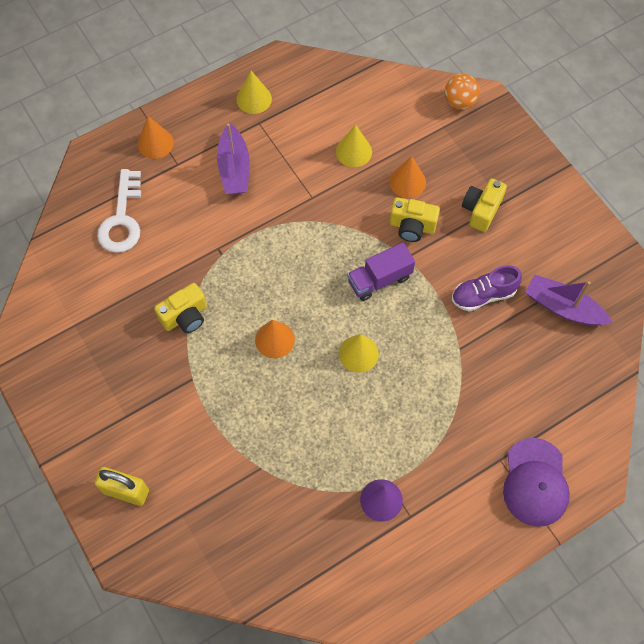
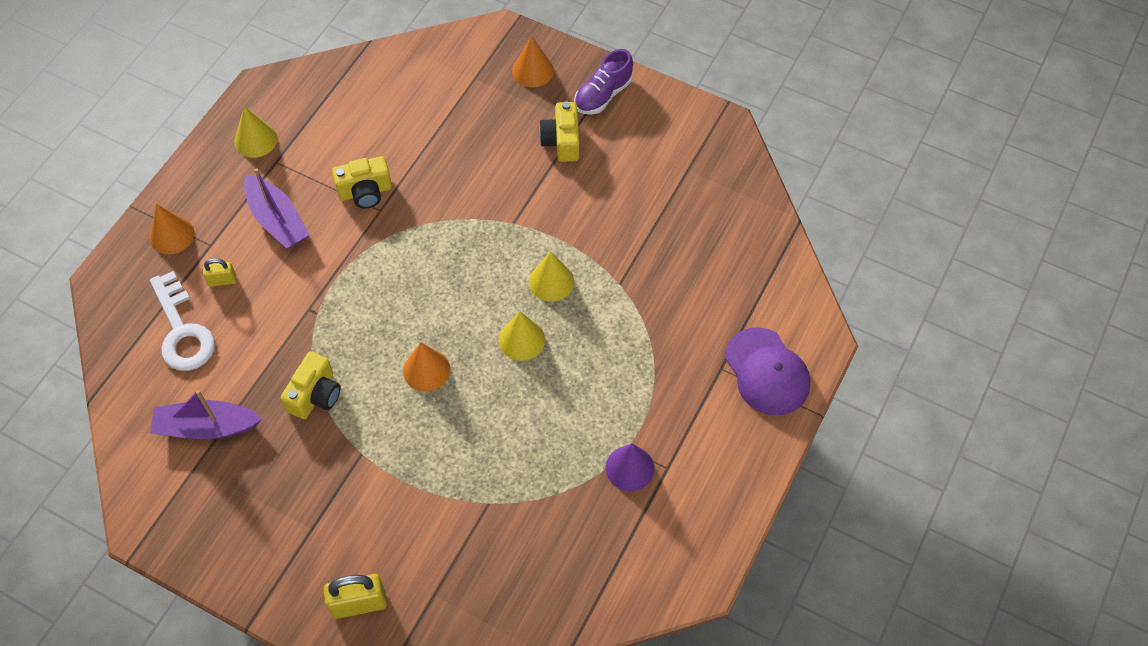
camera: 30 degrees left, 5 degrees down
yellow cone [336,124,372,167] -> yellow cone moved to [529,251,574,302]
purple truck [347,242,415,301] -> none
orange cone [389,156,426,198] -> orange cone moved to [512,36,554,87]
yellow camera [390,197,440,242] -> yellow camera moved to [332,156,392,208]
orange ball [444,74,480,110] -> none
purple shoe [452,265,522,311] -> purple shoe moved to [574,49,633,115]
purple boat [525,274,613,326] -> purple boat moved to [150,390,262,439]
none -> yellow padlock [203,258,236,287]

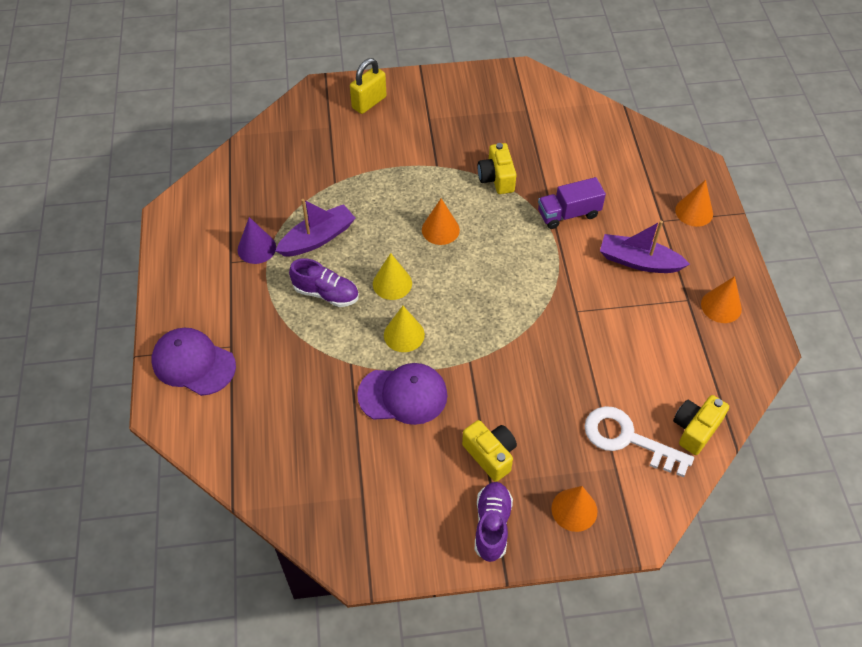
camera: 145 degrees right, 5 degrees down
white key [150,271,215,371] -> white key moved to [584,406,694,477]
purple boat [150,390,262,439] -> purple boat moved to [276,199,355,257]
yellow padlock [203,258,236,287] -> none
yellow cone [234,107,277,158] -> orange cone [701,276,742,323]
yellow camera [332,156,392,208] -> yellow camera moved to [673,395,729,455]
none -> purple shoe [289,258,359,307]
none -> purple cap [357,363,448,425]
none -> purple truck [538,177,606,229]

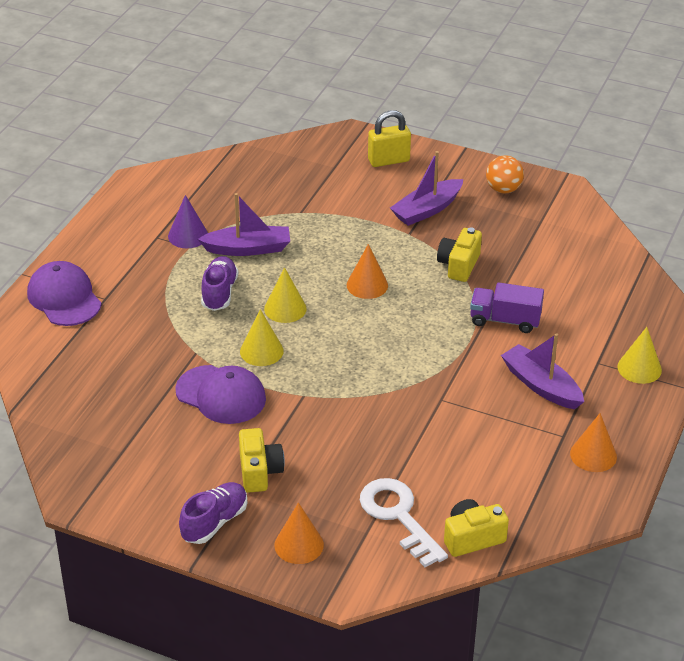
camera: 30 degrees right, 15 degrees down
purple shoe [289,258,359,307] -> purple shoe turned 135 degrees counterclockwise [201,256,238,311]
orange cone [675,180,713,227] -> yellow cone [617,327,662,384]
none -> purple boat [390,151,463,226]
none -> orange ball [486,156,524,193]

